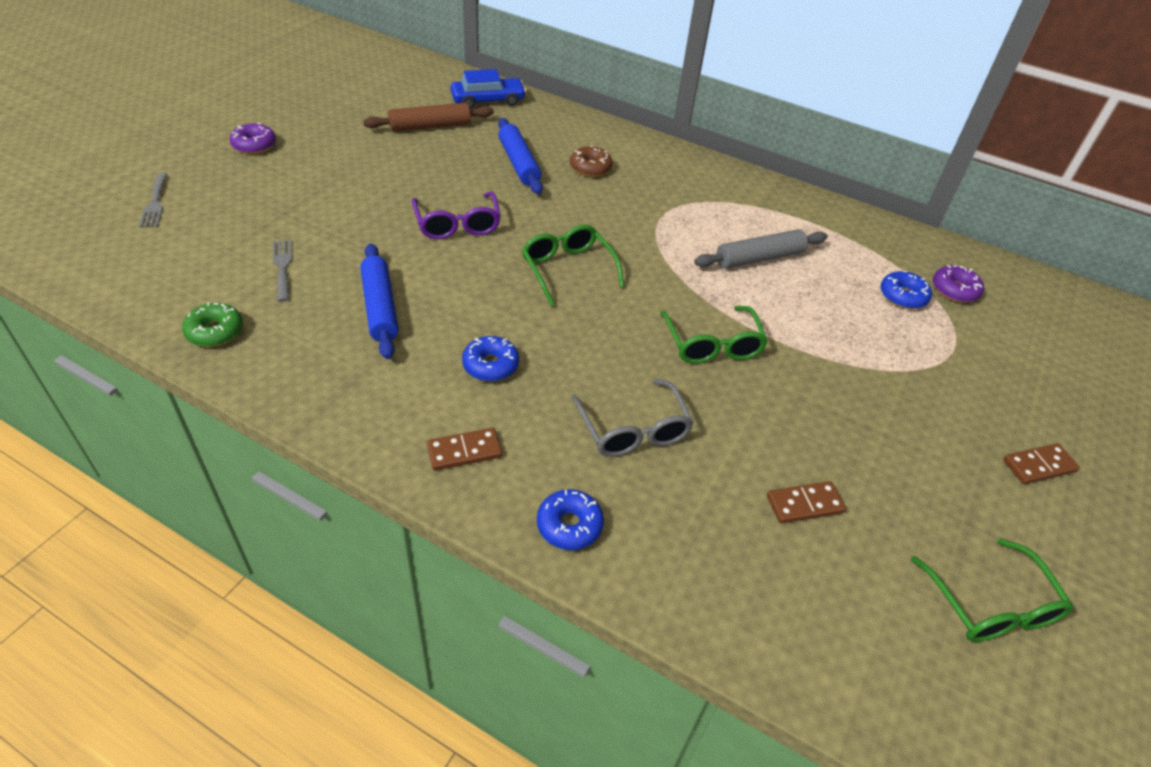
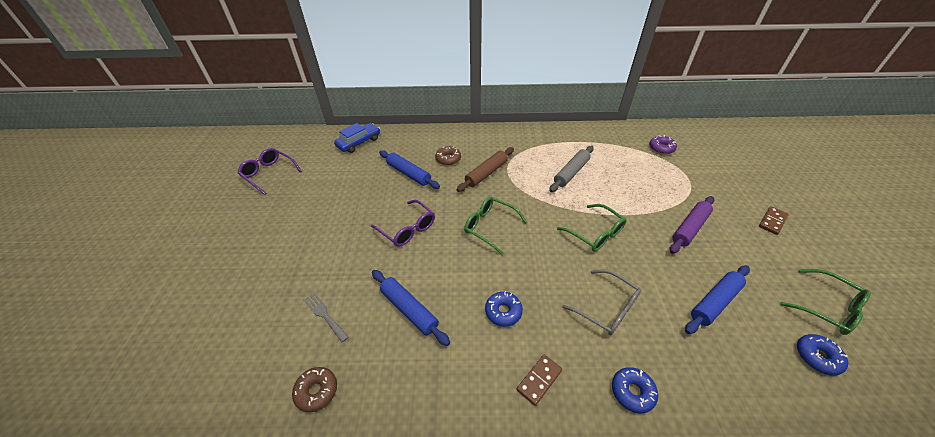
camera: 25 degrees left, 0 degrees up
grey fork [139,173,168,228] -> none
green donut [182,302,243,347] -> brown donut [292,367,337,412]
purple donut [229,123,276,154] -> none
brown rolling pin [363,102,494,132] -> brown rolling pin moved to [456,147,514,192]
brown domino [767,481,846,524] -> blue rolling pin [685,265,750,334]
blue donut [881,271,932,309] -> blue donut moved to [797,334,848,376]
none -> purple glasses [238,148,301,195]
none -> purple rolling pin [670,196,714,254]

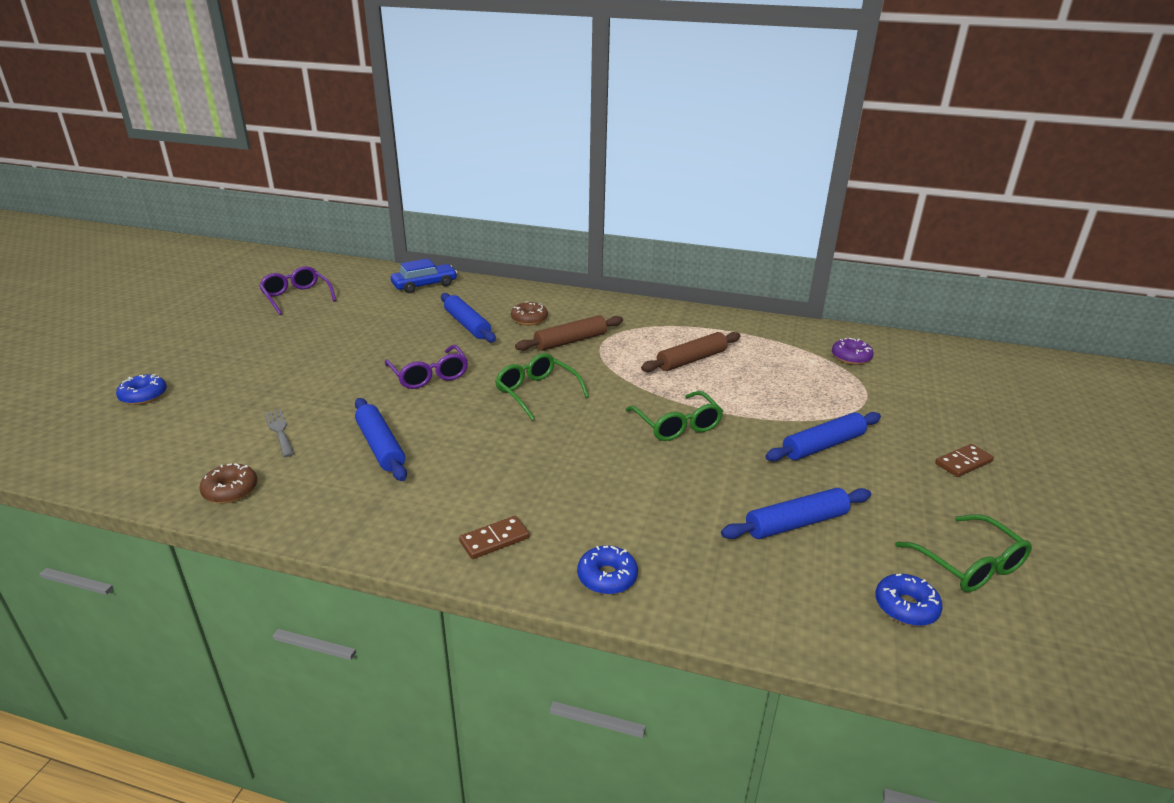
camera: 15 degrees right, 15 degrees down
blue donut [485,292,523,327] -> blue donut moved to [116,374,167,405]
grey rolling pin [549,146,594,192] -> brown rolling pin [641,332,740,372]
grey glasses [562,270,641,335] -> none
purple rolling pin [670,196,714,254] -> blue rolling pin [765,412,881,462]

